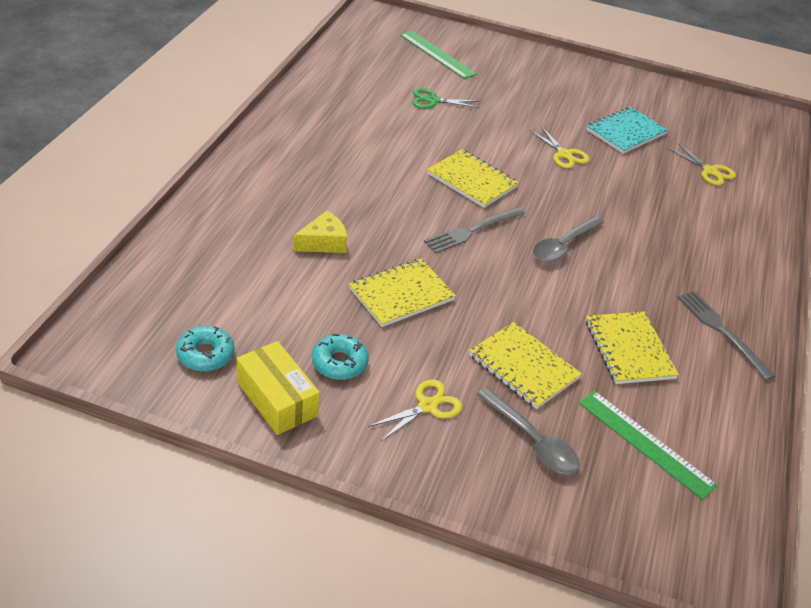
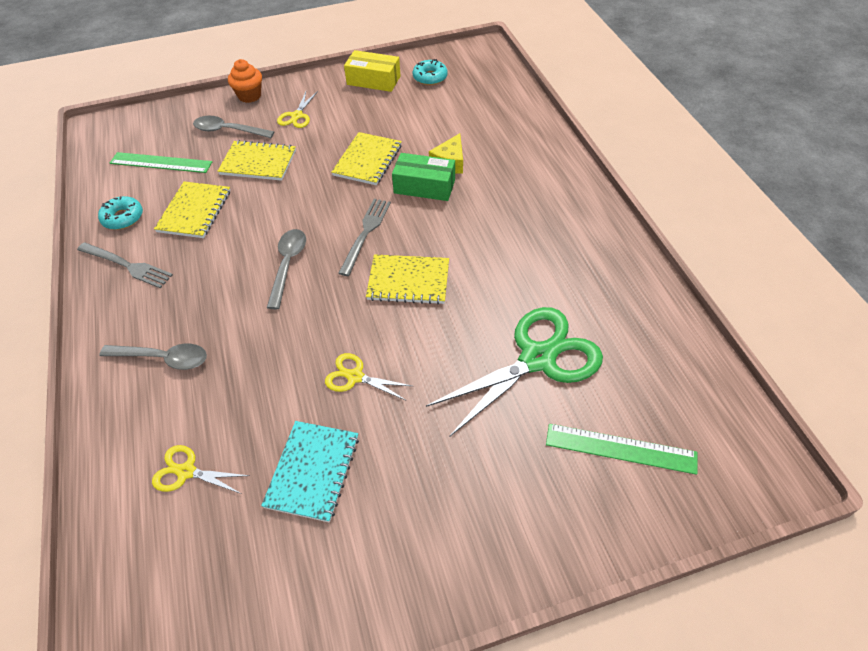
camera: 150 degrees right, 10 degrees up
turquoise donut [312,334,369,380] -> turquoise donut moved to [98,196,143,230]
green scissors [412,88,480,109] -> green scissors [426,307,603,436], size x2.11
yellow notebook [586,311,679,384] -> yellow notebook turned 60 degrees clockwise [154,182,230,238]
none -> grey spoon [99,344,207,370]
none -> orange cupcake [228,59,262,103]
none -> green box [392,153,455,201]

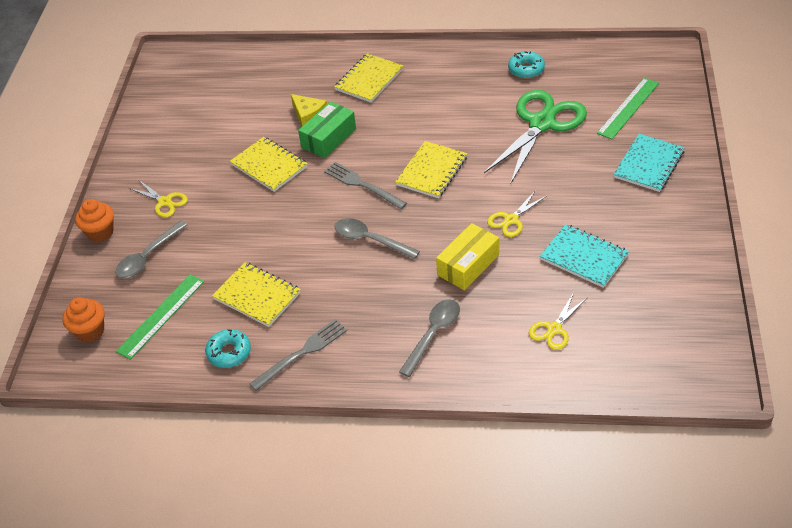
camera: 65 degrees left, 5 degrees down
yellow notebook [217,140,296,181] -> yellow notebook moved to [334,53,403,103]
yellow box [344,50,401,92] -> yellow box moved to [436,223,499,290]
turquoise donut [413,59,448,85] -> turquoise donut moved to [508,51,545,78]
green scissors [426,307,603,436] -> green scissors turned 45 degrees clockwise [484,90,587,183]
none -> orange cupcake [63,297,105,342]
none -> turquoise notebook [614,134,685,192]

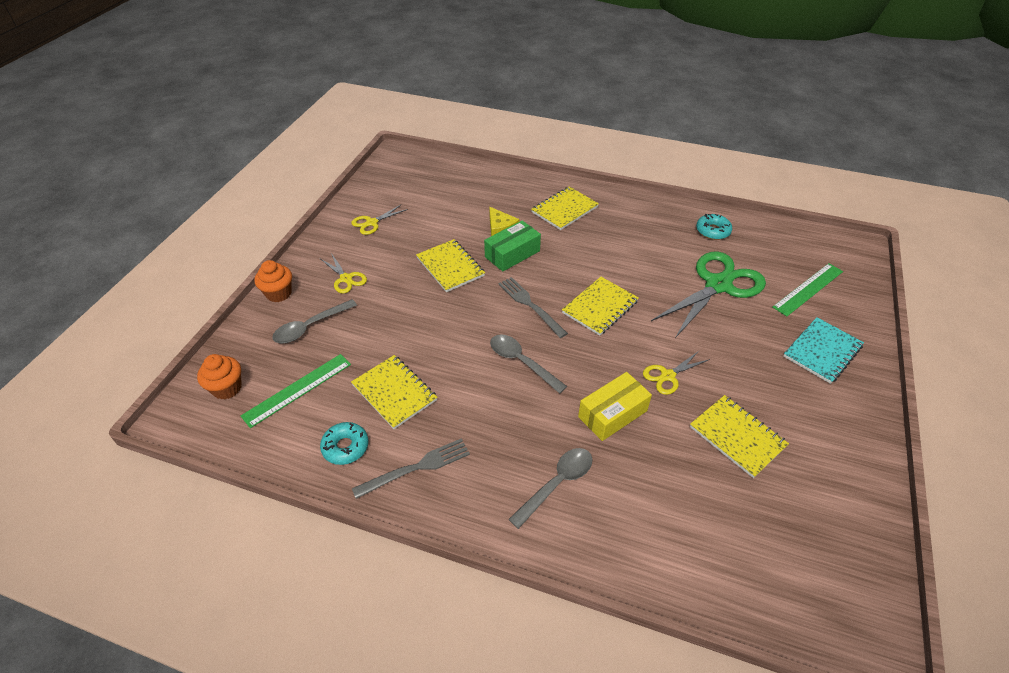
camera: 10 degrees right, 0 degrees up
yellow scissors [529,292,588,350] -> yellow scissors moved to [351,204,408,235]
turquoise notebook [540,224,629,288] -> yellow notebook [690,395,789,478]

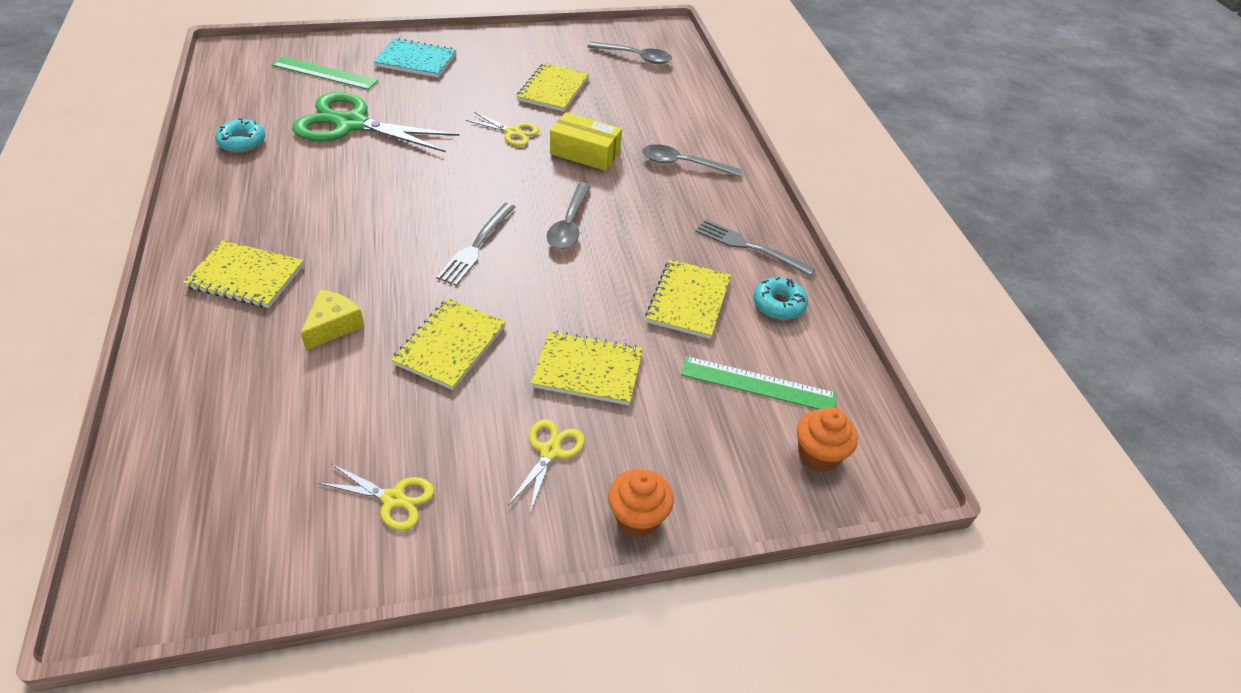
camera: 125 degrees left, 0 degrees up
grey spoon [272,299,357,343] -> grey spoon moved to [588,42,672,64]
green box [484,220,541,272] -> none
yellow notebook [562,277,639,336] -> yellow notebook moved to [531,331,643,405]

